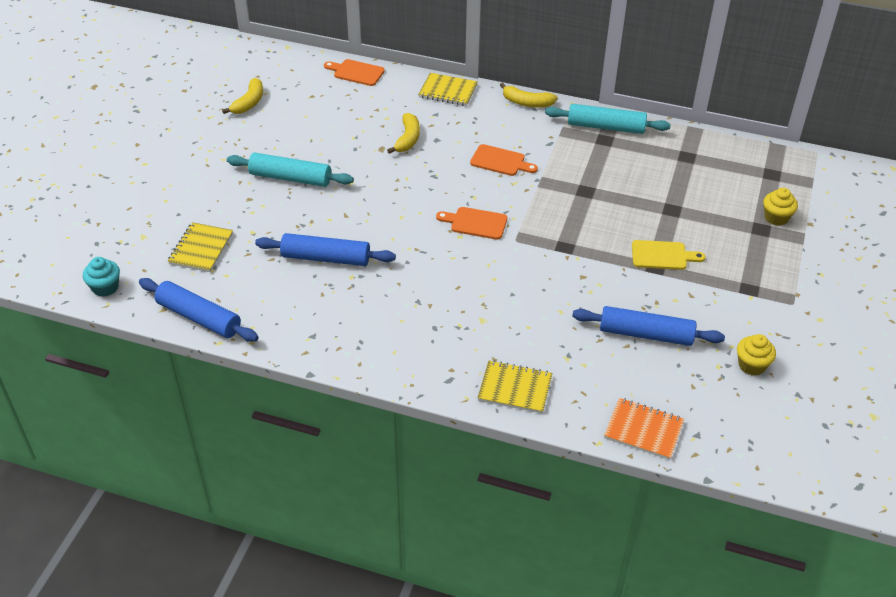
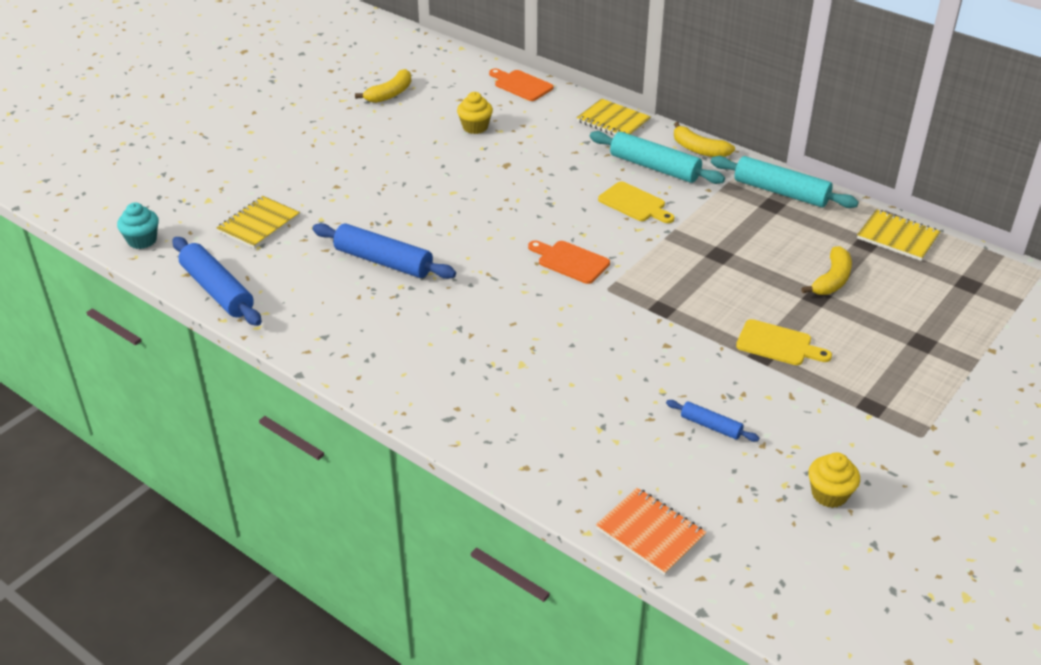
camera: 20 degrees right, 5 degrees down
turquoise rolling pin [227,153,354,187] -> turquoise rolling pin moved to [590,131,725,184]
yellow banana [387,113,420,154] -> yellow banana moved to [801,246,852,295]
orange cutting board [470,144,538,176] -> yellow cutting board [598,181,674,223]
yellow notebook [478,360,553,414] -> yellow notebook moved to [857,209,941,261]
blue rolling pin [572,306,725,346] -> blue rolling pin [666,400,759,442], size x0.52
yellow cupcake [763,188,798,226] -> yellow cupcake moved to [457,92,493,134]

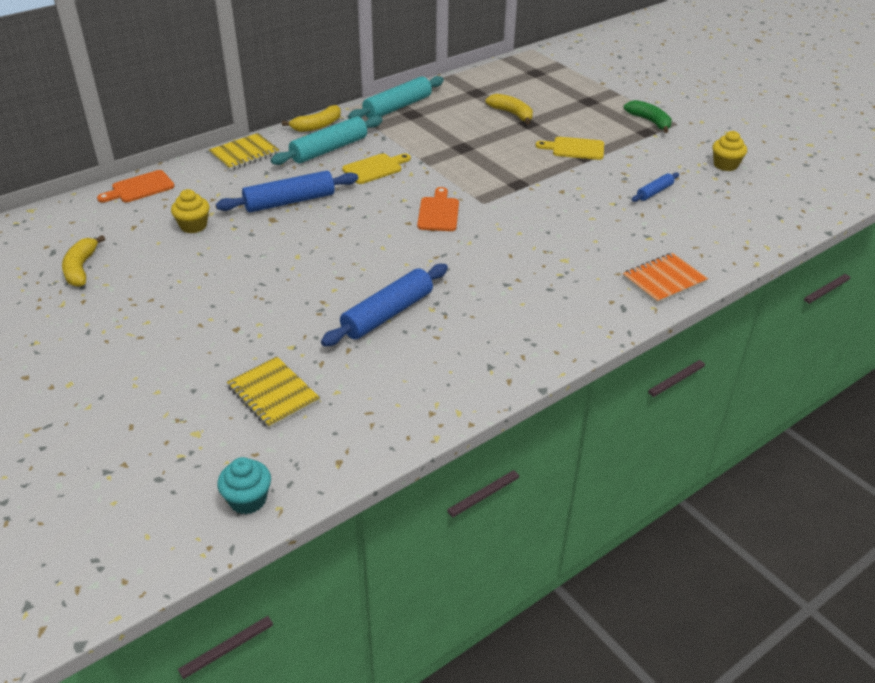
camera: 75 degrees left, 0 degrees up
blue rolling pin [173,237,262,326] -> blue rolling pin moved to [216,171,358,212]
yellow banana [355,69,411,103] -> yellow banana turned 150 degrees counterclockwise [62,235,105,287]
orange cutting board [528,240,610,284] -> orange cutting board turned 135 degrees clockwise [417,187,459,231]
orange notebook [596,488,706,575] -> orange notebook moved to [623,253,708,304]
yellow cutting board [736,319,832,365] -> yellow cutting board turned 120 degrees counterclockwise [536,137,604,160]
yellow notebook [857,209,941,261] -> none
none -> green banana [624,100,672,133]

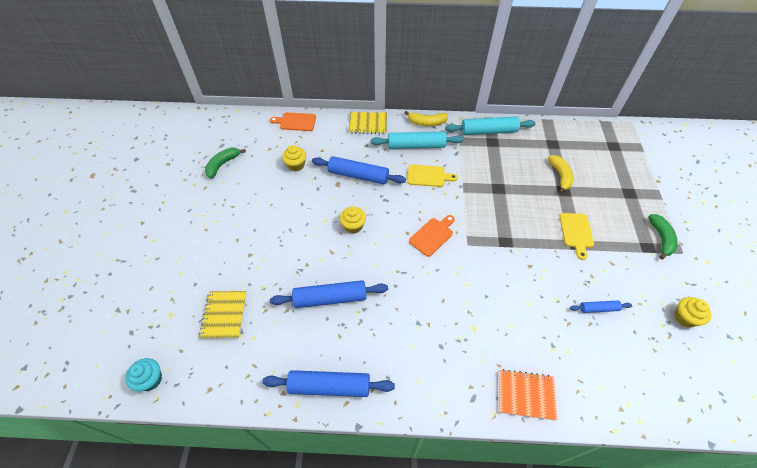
camera: 40 degrees right, 15 degrees up
yellow banana [62,235,105,287] -> green banana [205,148,246,178]
yellow cutting board [536,137,604,160] -> yellow cutting board turned 135 degrees counterclockwise [560,213,594,260]
none -> blue rolling pin [262,370,395,397]
none -> yellow cupcake [340,206,366,234]

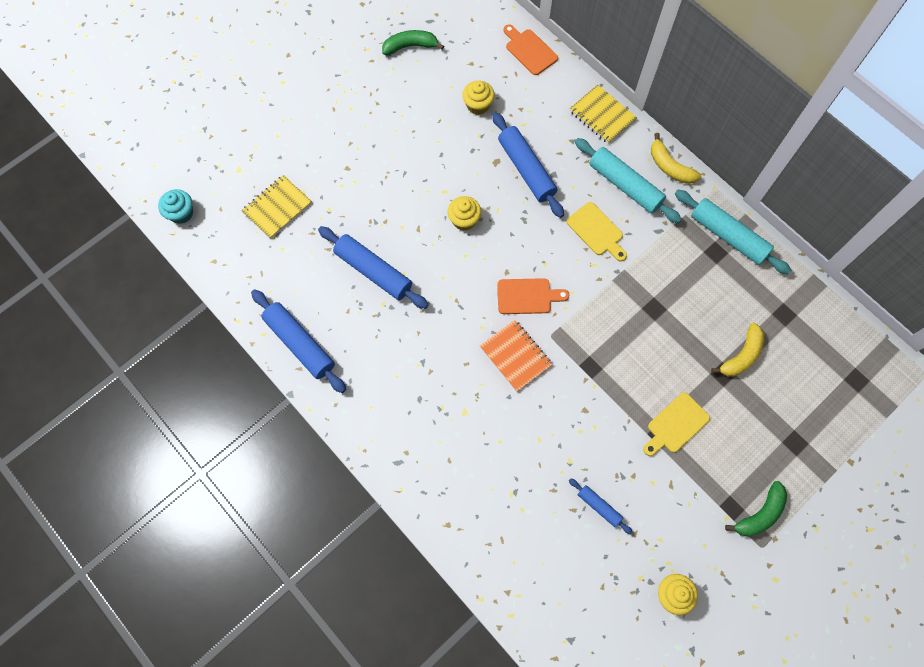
camera: 45 degrees right, 15 degrees up
orange notebook [498,369,557,420] -> orange notebook moved to [480,320,553,392]

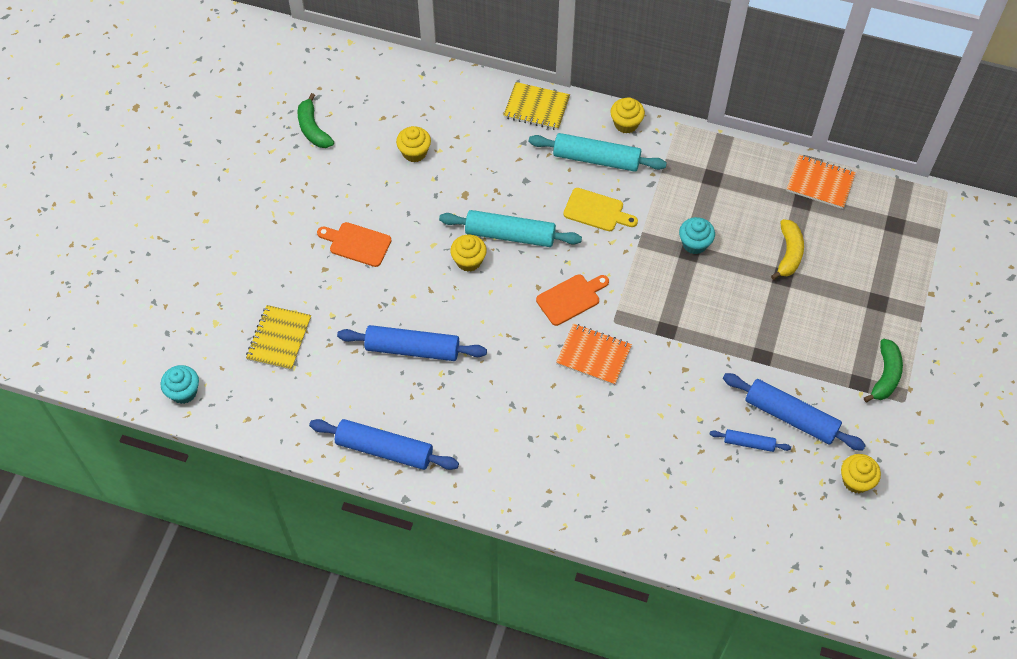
camera: 30 degrees left, 10 degrees down
green banana [382,30,444,55] -> green banana turned 75 degrees counterclockwise [298,93,334,148]
blue rolling pin [492,112,564,218] -> blue rolling pin moved to [723,373,866,450]
orange cutting board [503,24,558,75] -> orange cutting board moved to [317,222,392,267]
yellow cutting board [643,392,710,456] -> none
yellow banana [651,133,701,184] -> yellow cupcake [610,97,645,134]
turquoise rolling pin [675,190,791,274] -> turquoise rolling pin moved to [439,210,582,247]
none -> turquoise cupcake [679,217,715,254]
none -> orange notebook [787,155,856,209]

